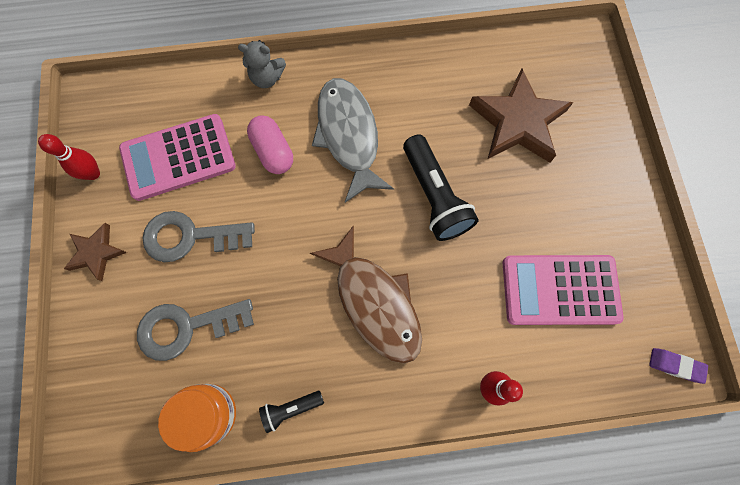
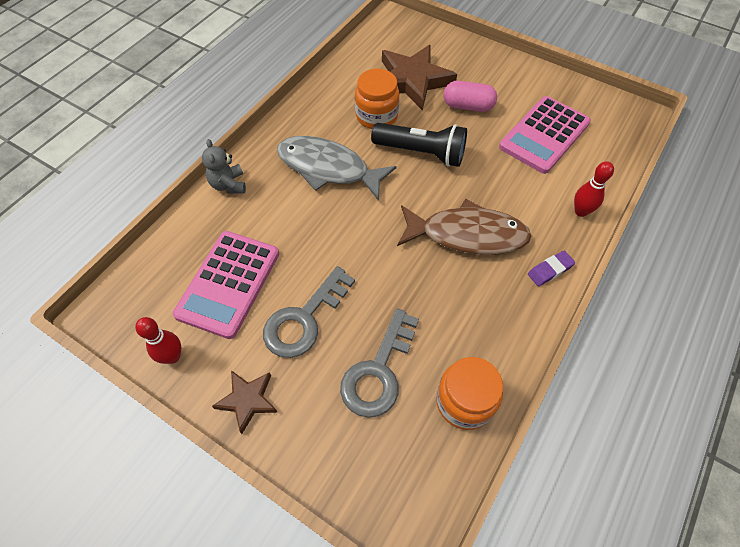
camera: 50 degrees left, 15 degrees down
grey teddy bear [238,40,286,88] -> grey teddy bear turned 120 degrees clockwise [202,139,246,194]
pink capsule [247,115,293,174] -> pink capsule moved to [444,81,497,112]
black flashlight [259,391,324,433] -> none
purple eraser [649,348,708,384] -> purple eraser moved to [528,251,575,286]
none -> orange jar [355,69,399,129]

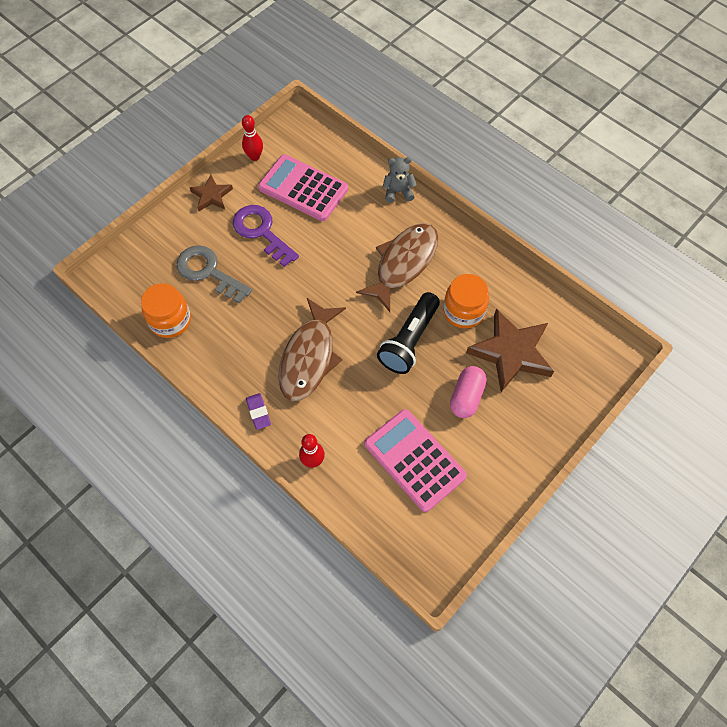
camera: 100 degrees right, 5 degrees up
grey key [263,266,355,358] -> purple key [233,205,299,267]
grey fish [277,136,397,201] -> brown fish [356,223,438,312]

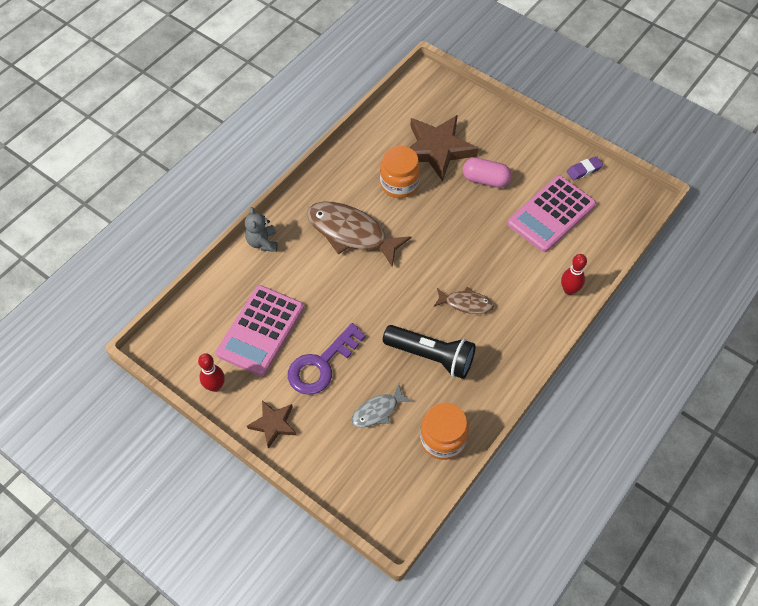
camera: 95 degrees left, 5 degrees down
grey key [176,245,252,304] -> grey fish [351,384,412,428]
purple eraser [246,393,271,430] -> purple eraser moved to [567,156,603,180]
brown fish [278,298,346,401] -> brown fish [434,287,494,314], size x0.53
black flashlight [377,292,440,374] -> black flashlight moved to [383,325,476,379]

